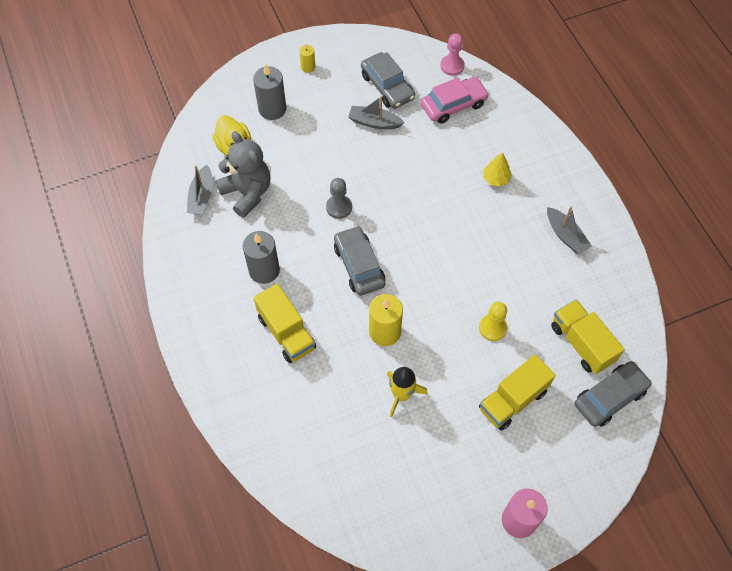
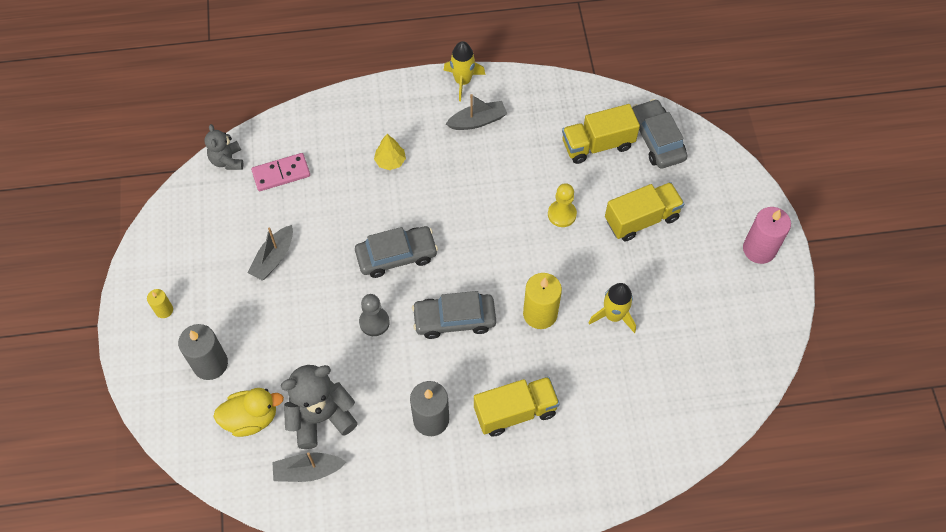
camera: 75 degrees left, 0 degrees up
grey boat [187,165,213,215] -> grey boat turned 150 degrees clockwise [272,452,346,482]
grey car [361,52,415,109] -> grey car moved to [355,226,438,278]
pink car [421,77,489,124] -> pink domino [251,153,310,191]
pink pawn [440,33,465,76] -> grey teddy bear [205,124,243,170]
yellow truck [479,354,556,431] -> yellow truck turned 90 degrees counterclockwise [605,182,684,241]
none -> yellow rocket [443,41,485,101]

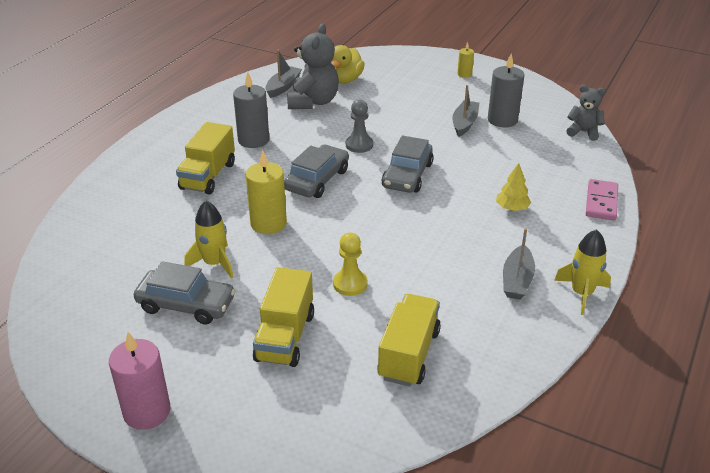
camera: 125 degrees right, 25 degrees down
grey candle [178,324,228,380] -> grey candle moved to [488,54,524,127]
grey boat [247,225,293,281] -> grey boat turned 45 degrees clockwise [452,85,479,137]
pink domino [251,153,310,191] -> pink domino moved to [586,179,618,221]
grey car [632,99,687,168] -> grey car moved to [134,261,236,325]

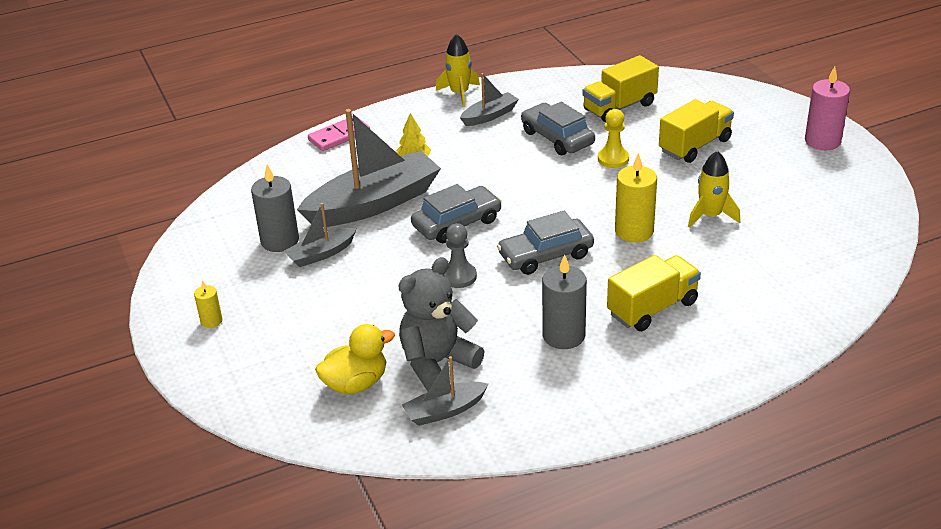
camera: 140 degrees left, 0 degrees up
grey car [134,261,236,325] -> grey car moved to [521,102,595,155]
grey teddy bear [566,85,606,141] -> none
none -> grey boat [297,109,441,227]

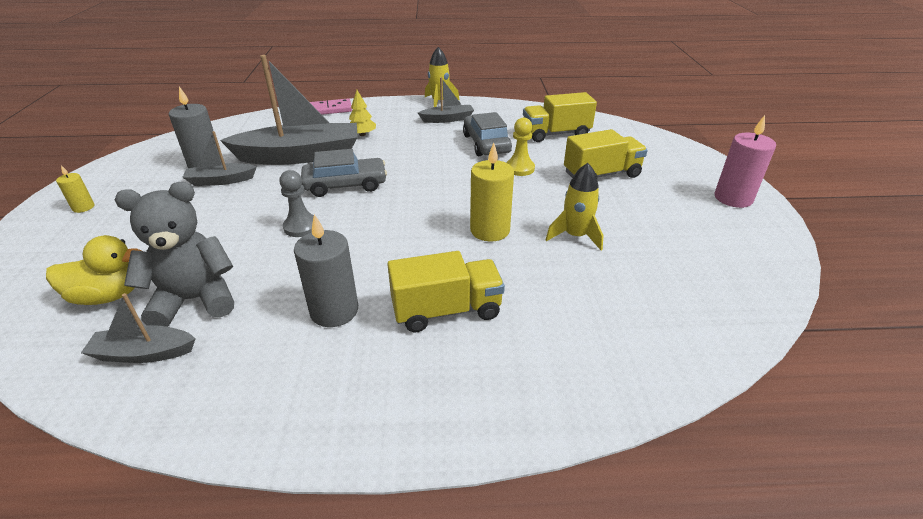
camera: 20 degrees right, 0 degrees up
grey car [497,211,594,275] -> none

